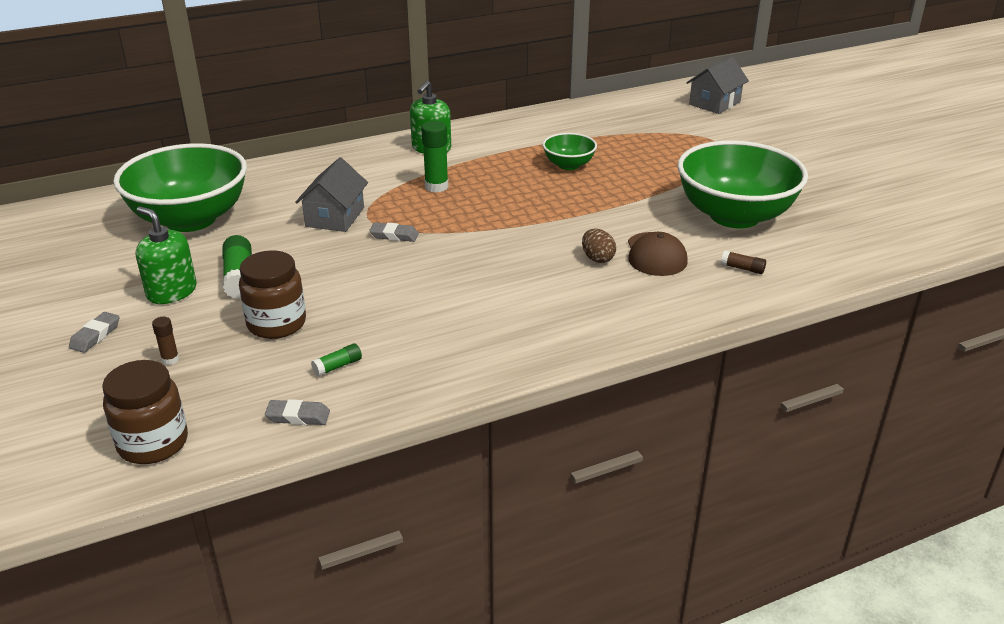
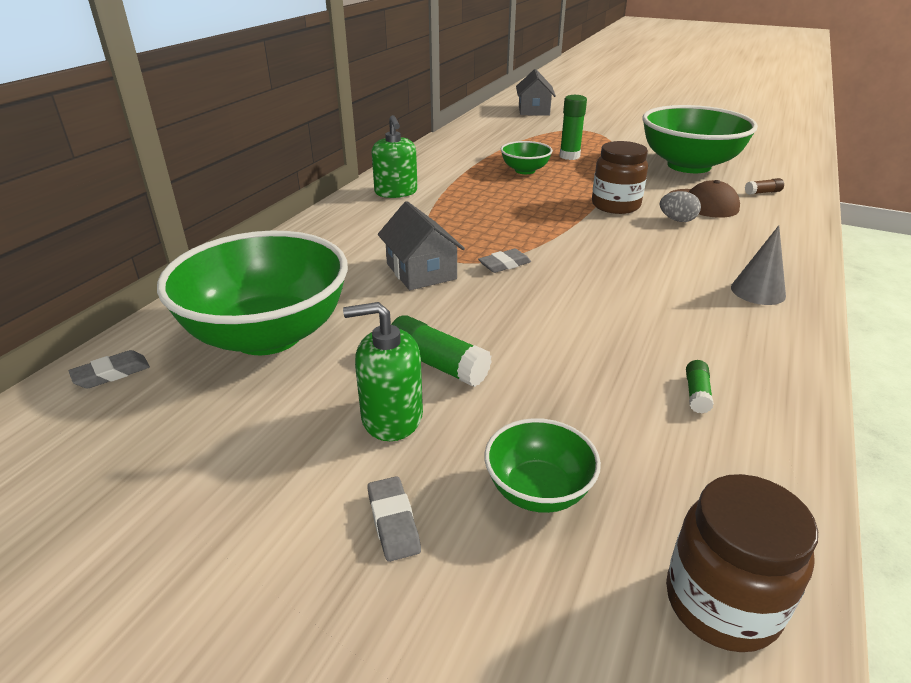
camera: 40 degrees left, 0 degrees up
brown glue stick [152,317,179,365] -> green bowl [484,418,601,513]
brown jar [239,250,306,339] -> brown jar moved to [592,141,648,214]
grey eraser [265,399,330,425] -> grey eraser moved to [69,350,150,389]
green glue stick [421,121,449,193] -> green glue stick moved to [560,95,587,160]
brown egg [582,229,616,263] -> grey egg [660,191,701,222]
none -> grey cone [731,225,786,305]

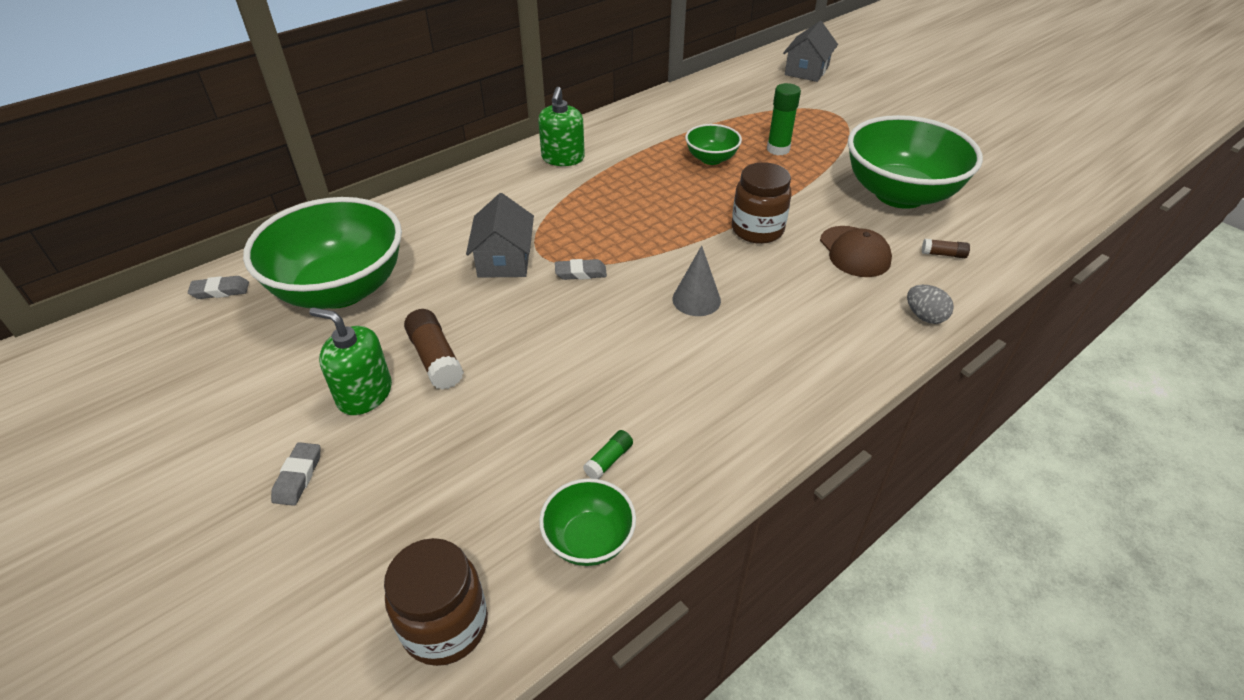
camera: 25 degrees right, 10 degrees up
green glue stick [391,315,492,387] -> brown glue stick [404,309,464,389]
green bowl [484,418,601,513] -> green bowl moved to [539,478,636,566]
grey egg [660,191,701,222] -> grey egg moved to [907,285,954,324]
grey cone [731,225,786,305] -> grey cone moved to [673,245,721,316]

